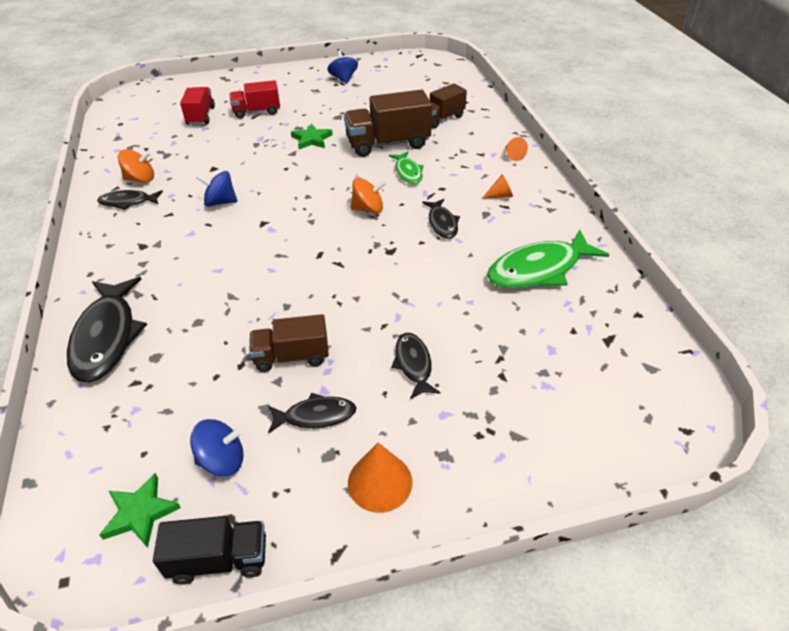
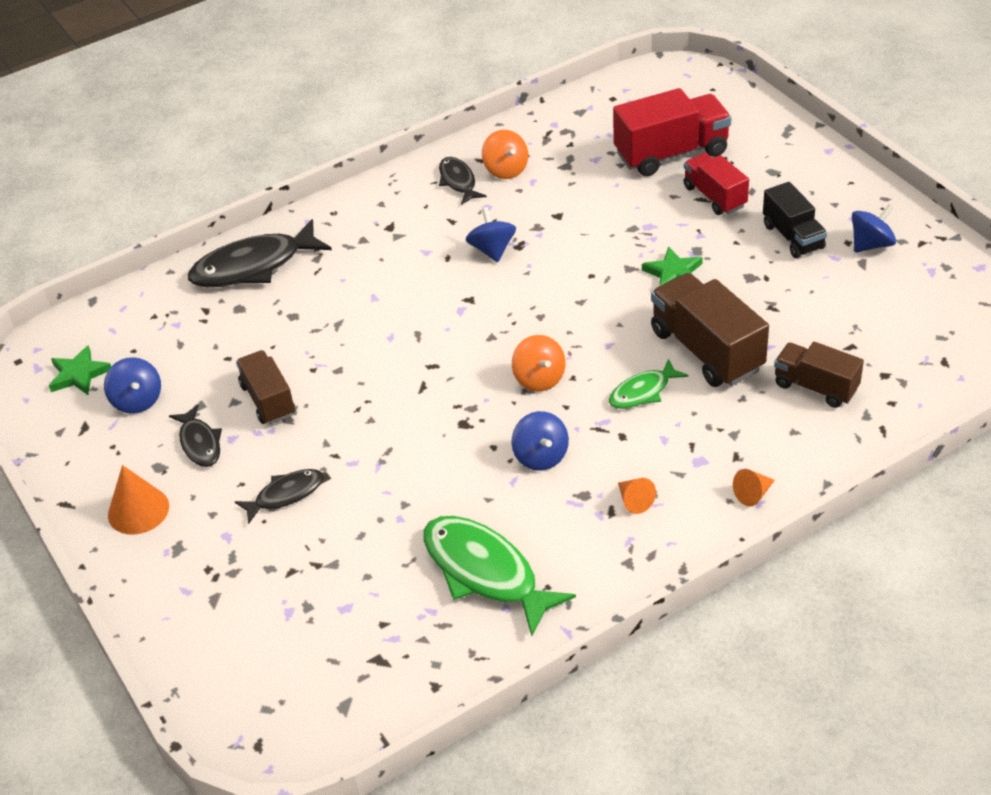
camera: 75 degrees right, 0 degrees up
black truck [153,516,266,585] -> black truck moved to [763,182,827,258]
red truck [180,87,215,125] -> red truck [613,88,731,176], size x1.59
black fish [422,199,460,239] -> blue spinning top [512,411,569,471]

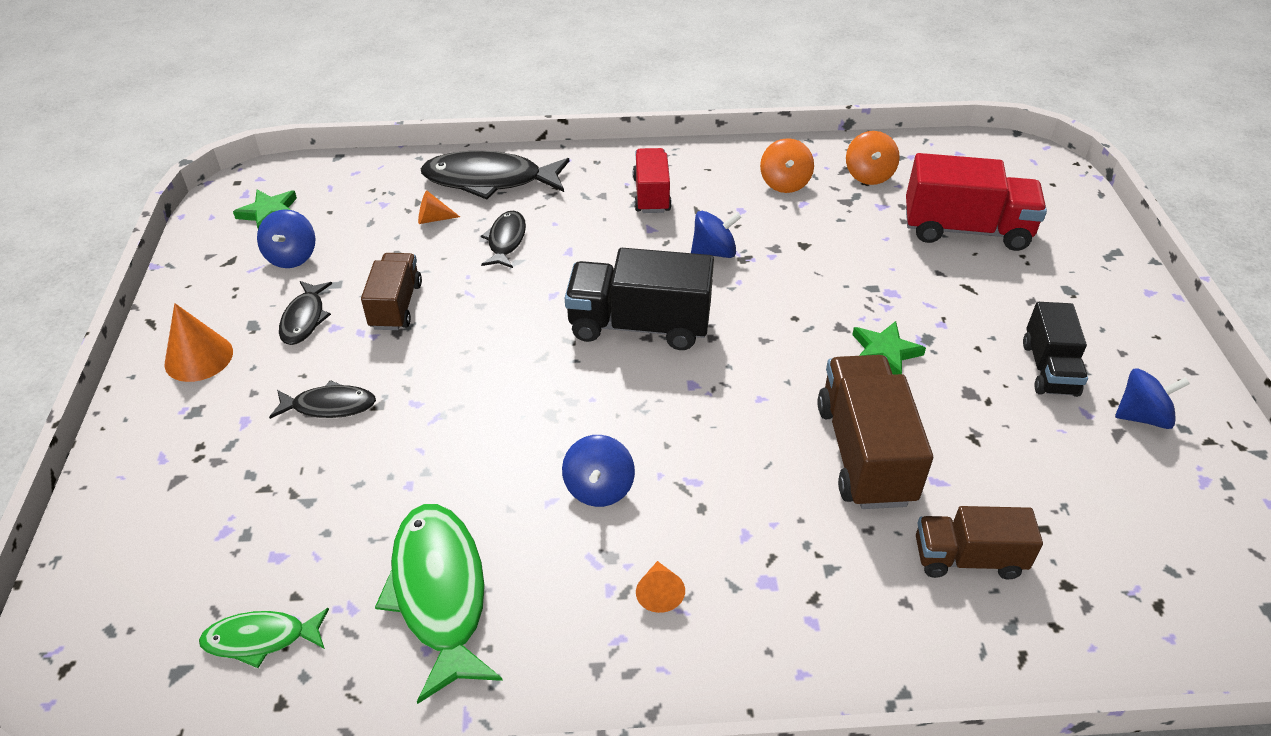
camera: 25 degrees right, 0 degrees up
black fish [439,157,486,205] -> black fish moved to [481,210,526,268]
blue spinning top [466,207,516,262] -> blue spinning top turned 60 degrees clockwise [691,211,741,258]
orange spinning top [512,335,565,391] -> orange spinning top moved to [846,131,900,185]
green fish [609,358,689,409] -> green fish moved to [199,608,329,668]
red truck [683,153,749,215] -> red truck moved to [633,148,672,213]
orange cone [733,469,775,506] -> orange cone moved to [418,190,460,224]
brown truck [774,342,864,408] -> brown truck turned 60 degrees counterclockwise [916,506,1043,579]
none -> black truck [565,248,714,350]

